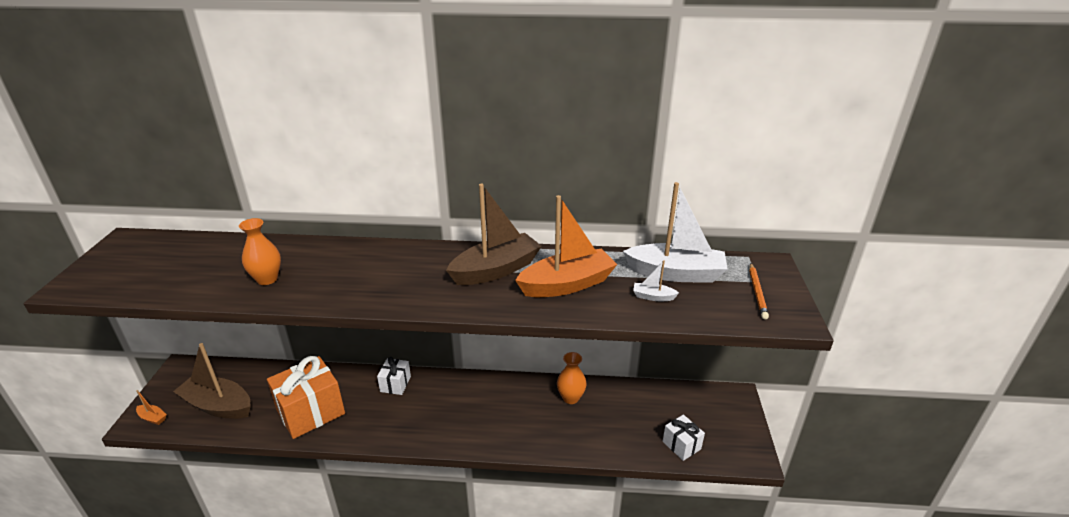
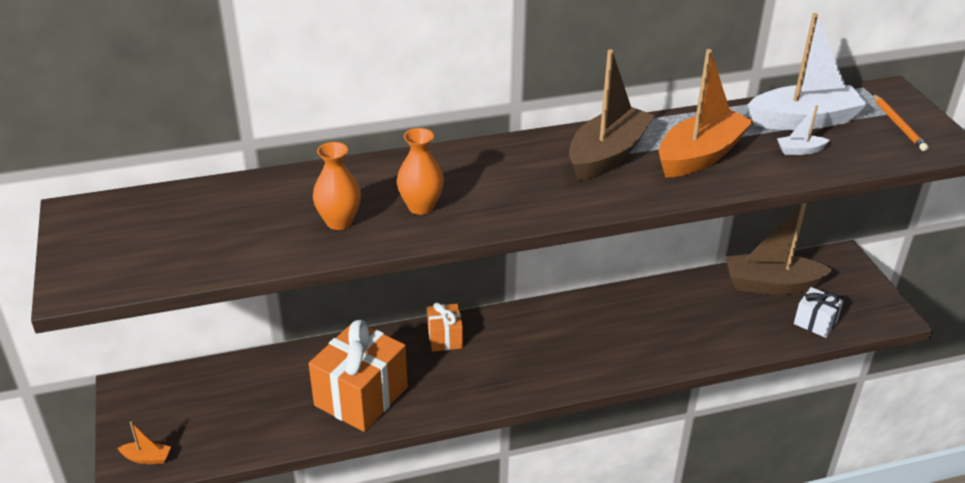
camera: 20 degrees left, 5 degrees up
brown boat [173,343,251,419] -> brown boat moved to [726,203,833,295]
white gift [377,357,411,395] -> orange gift [427,303,463,352]
orange vase [557,352,587,404] -> orange vase moved to [397,128,444,215]

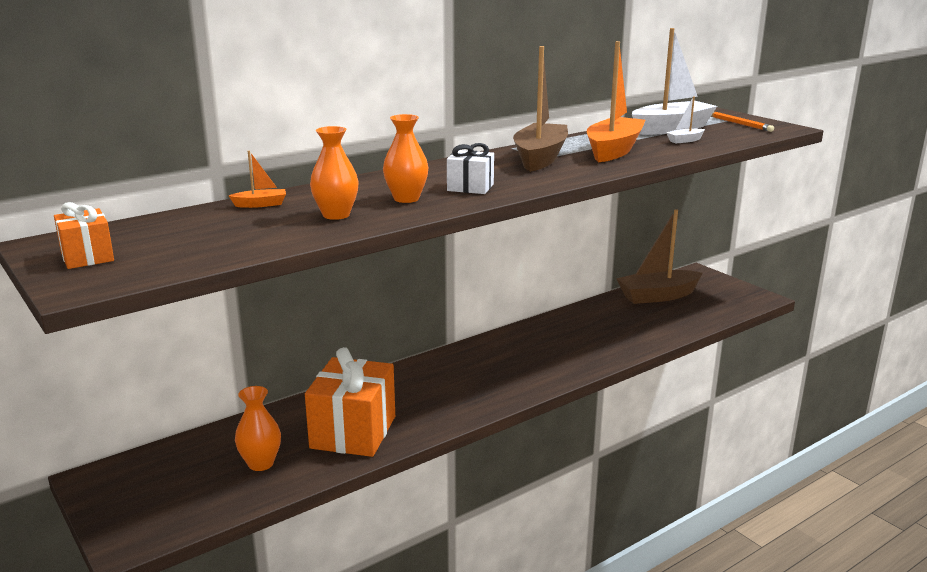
camera: 20 degrees left, 15 degrees down
orange boat [117,421,171,464] -> orange boat moved to [229,151,286,208]
orange gift [427,303,463,352] -> orange gift moved to [54,202,114,269]
white gift [794,287,844,338] -> white gift moved to [447,143,494,194]
none -> orange vase [235,386,281,471]

